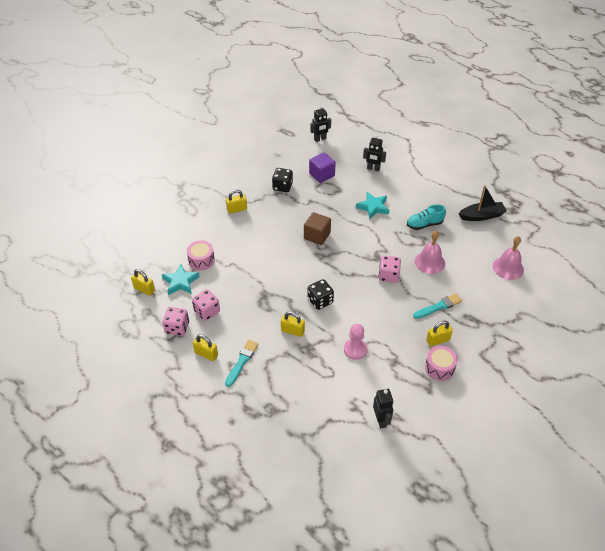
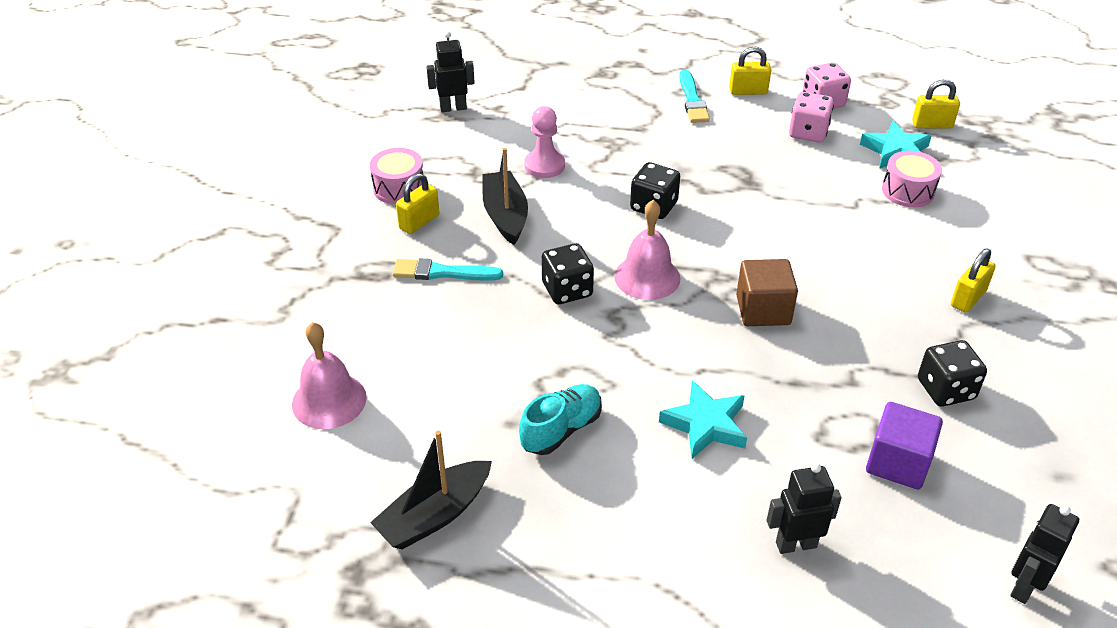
camera: 150 degrees right, 5 degrees down
yellow padlock [281,311,305,337] -> none
black robot [373,389,393,428] -> black robot turned 120 degrees clockwise [426,31,475,112]
pink dice [379,256,401,283] -> black dice [542,243,594,304]
turquoise brush [413,293,462,319] -> turquoise brush turned 60 degrees clockwise [393,258,503,280]
pink bell [415,231,445,274] -> pink bell moved to [614,200,680,300]
none -> black boat [482,148,528,245]

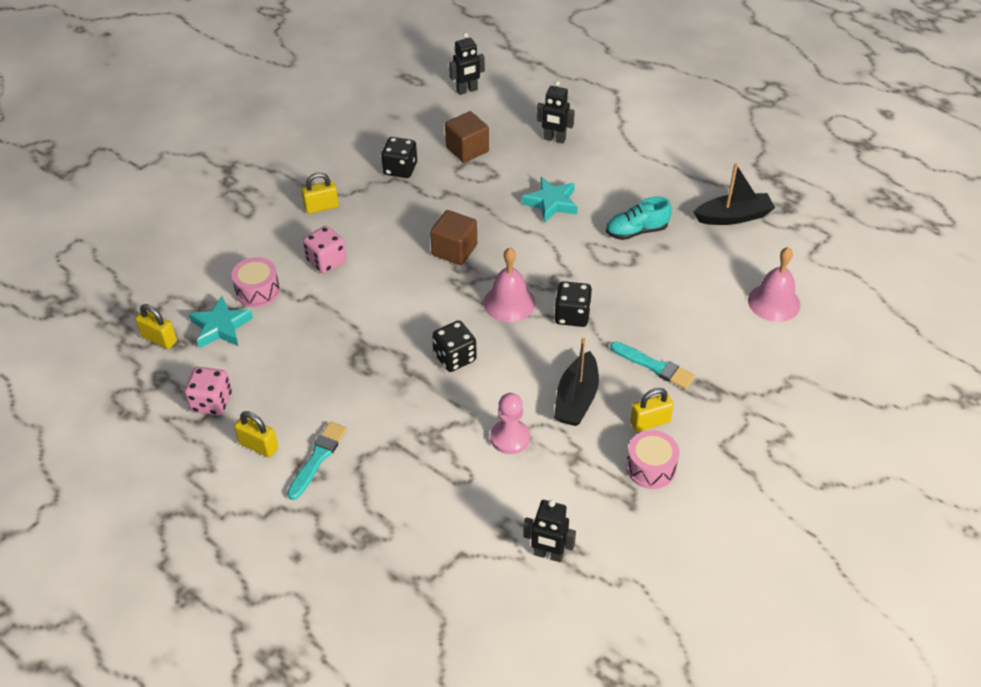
camera: 150 degrees left, 5 degrees up
pink dice [789,92,834,143] -> pink dice moved to [303,226,347,274]
purple cube [866,402,943,489] -> brown cube [445,111,489,163]

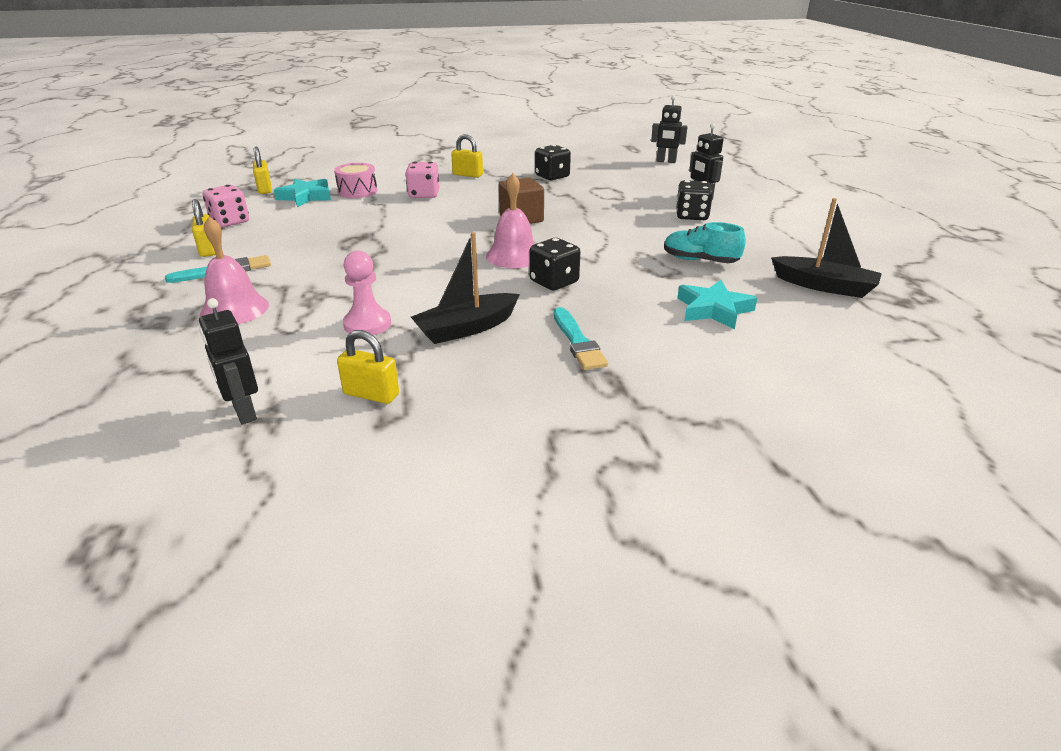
camera: 40 degrees right, 15 degrees down
black dice [432,320,477,372] -> black dice moved to [676,180,713,220]
brown cube [445,111,489,163] -> none
turquoise star [522,177,578,223] -> turquoise star moved to [678,280,757,330]
pink drum [626,430,680,489] -> none
yellow padlock [630,388,674,432] -> yellow padlock moved to [337,330,399,404]
pink bell [748,247,800,322] -> pink bell moved to [200,217,269,324]

